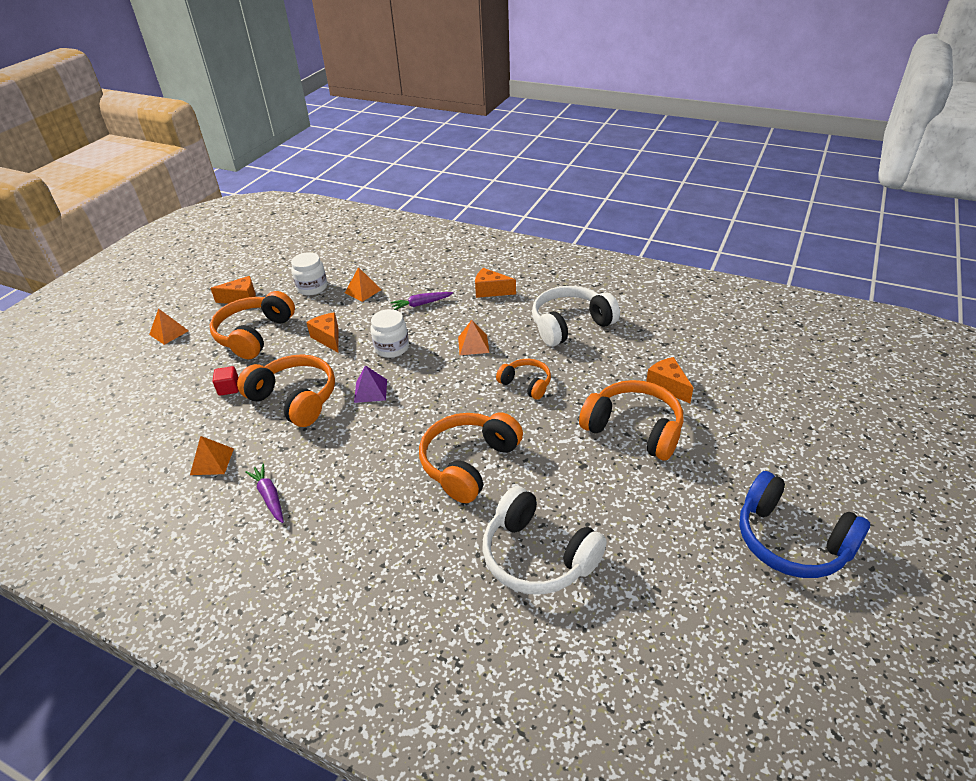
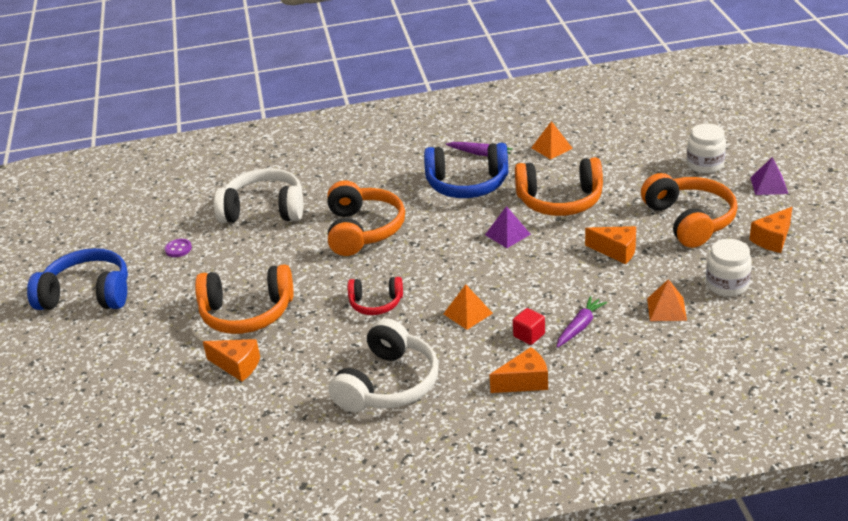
camera: 145 degrees right, 5 degrees down
orange pyramid [149,308,189,345] -> purple pyramid [750,157,788,195]
red cube [213,366,239,396] -> red cube moved to [513,308,545,345]
white jar [370,309,409,358] -> white jar moved to [687,123,726,173]
orange headphones [496,359,551,400] -> red headphones [348,277,403,315]
none -> purple button [165,239,192,257]
none -> blue headphones [424,143,508,198]

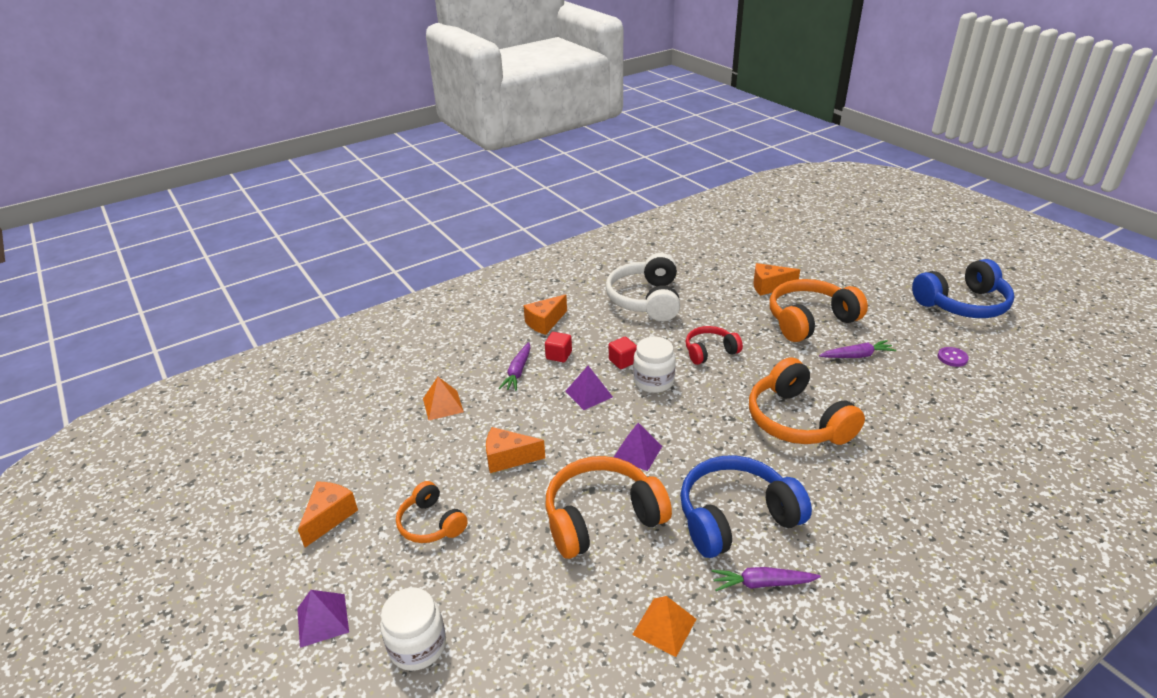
camera: 155 degrees right, 0 degrees up
white headphones [214,168,303,223] -> none
orange pyramid [443,284,493,330] -> red cube [609,337,637,369]
orange headphones [641,173,738,248] -> orange headphones [396,481,468,543], size x0.57
white jar [706,239,752,297] -> white jar moved to [633,337,676,393]
none -> purple pyramid [565,366,613,410]
none -> purple carrot [819,340,896,358]

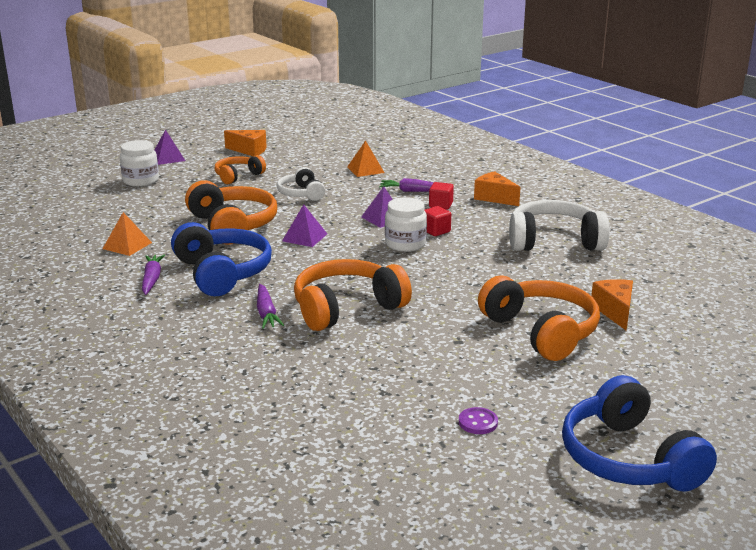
camera: 85 degrees right, 10 degrees down
orange cheese [486,427,545,473] -> white headphones [277,167,325,201]
red headphones [685,326,743,365] -> none
purple carrot [819,340,896,358] -> purple carrot moved to [257,284,284,329]

